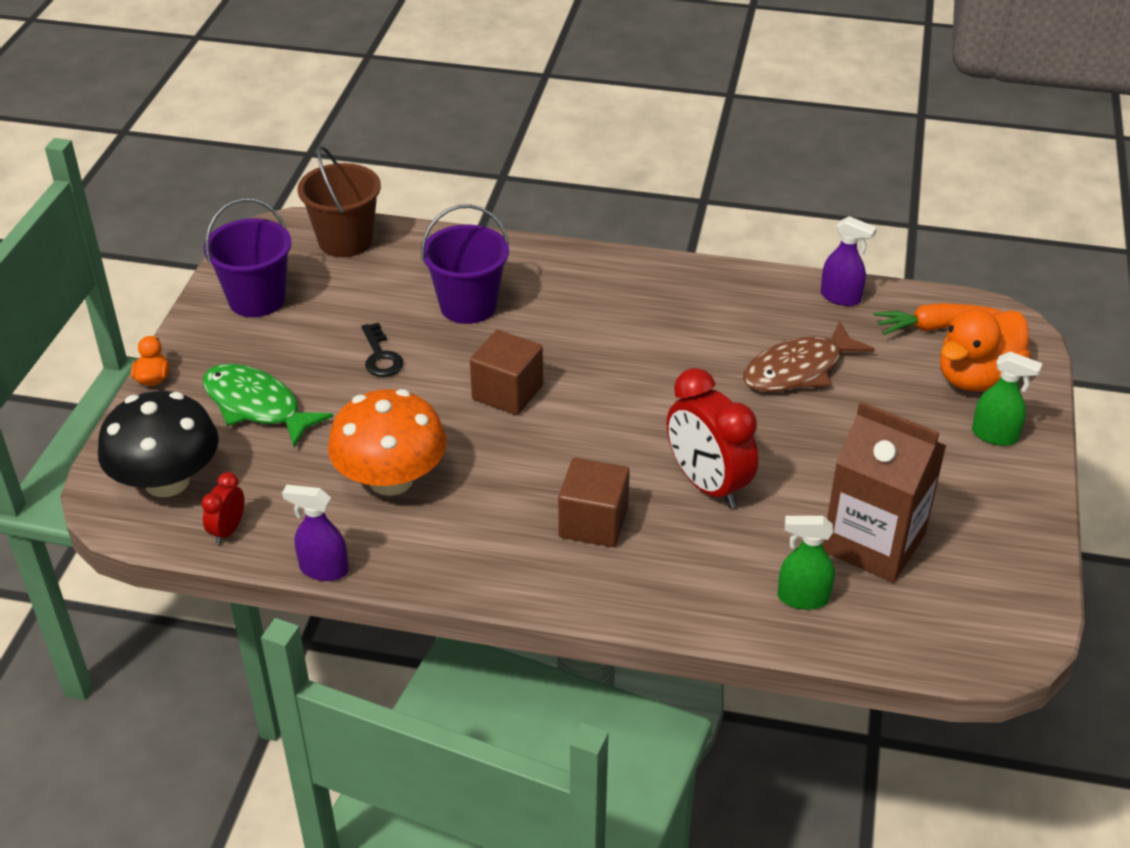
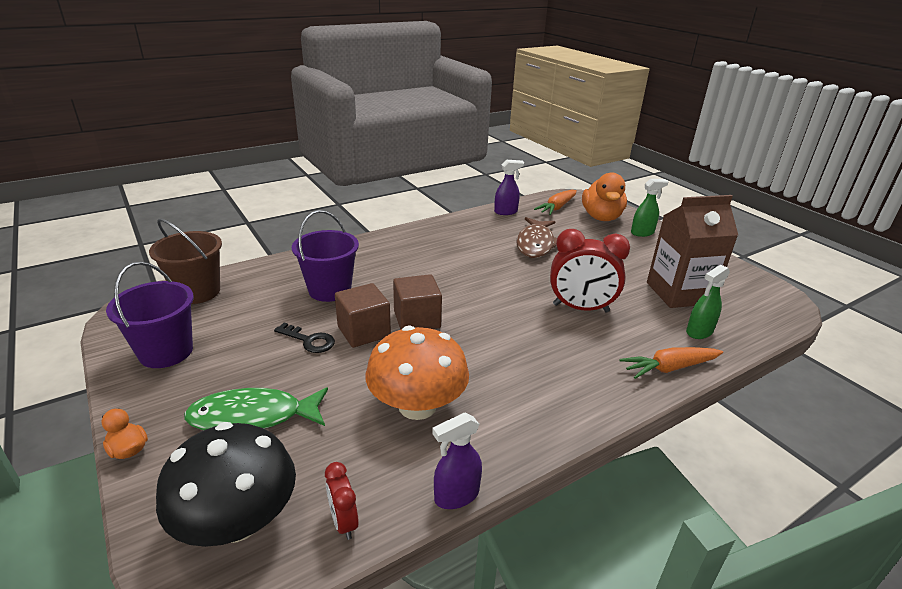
camera: 45 degrees left, 10 degrees down
brown cube [558,458,630,547] -> brown cube moved to [335,283,391,348]
none -> orange carrot [619,347,723,379]

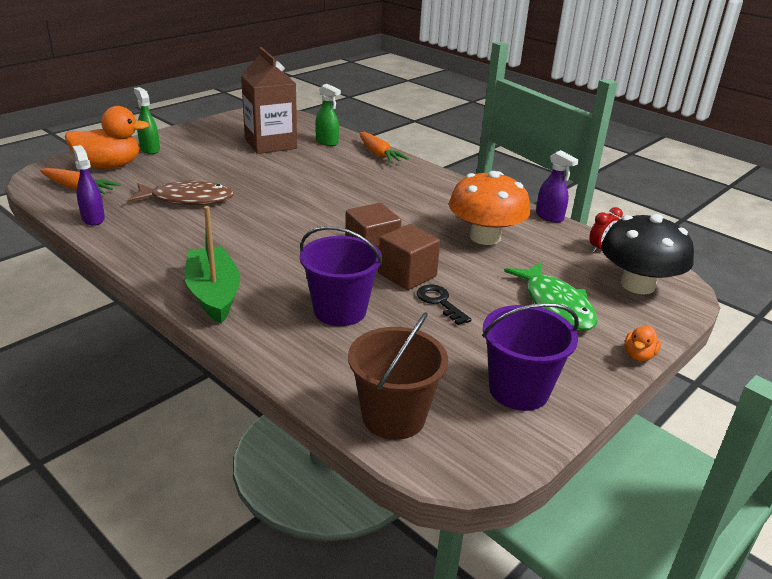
camera: 105 degrees left, 0 degrees up
black key [274,322,335,353] -> black key turned 45 degrees counterclockwise [417,285,472,325]
red clock [550,229,630,313] -> none
none -> green boat [184,206,240,323]

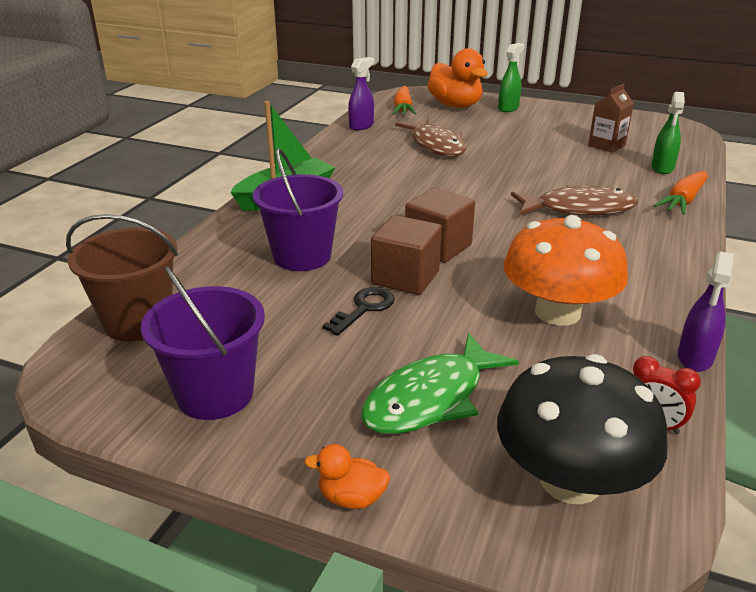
camera: 70 degrees right, 0 degrees up
brown carton [241,47,297,154] -> brown carton [588,84,634,153], size x0.54
none -> brown fish [511,185,638,215]

